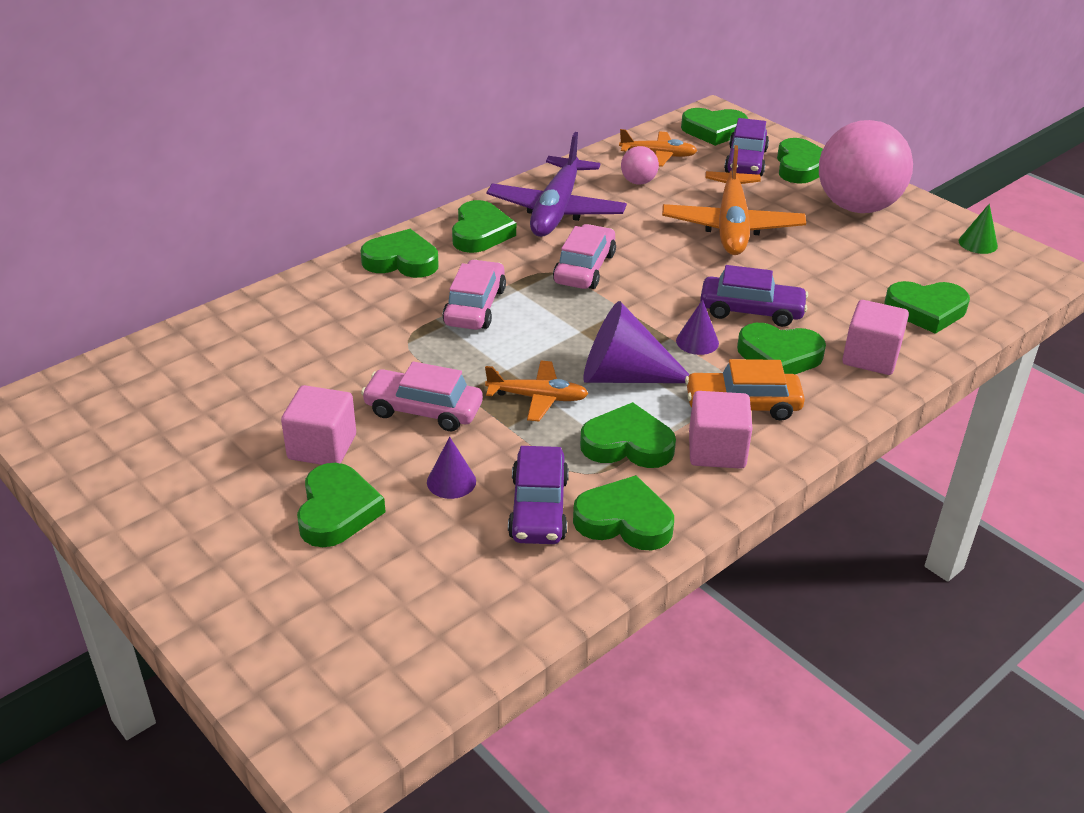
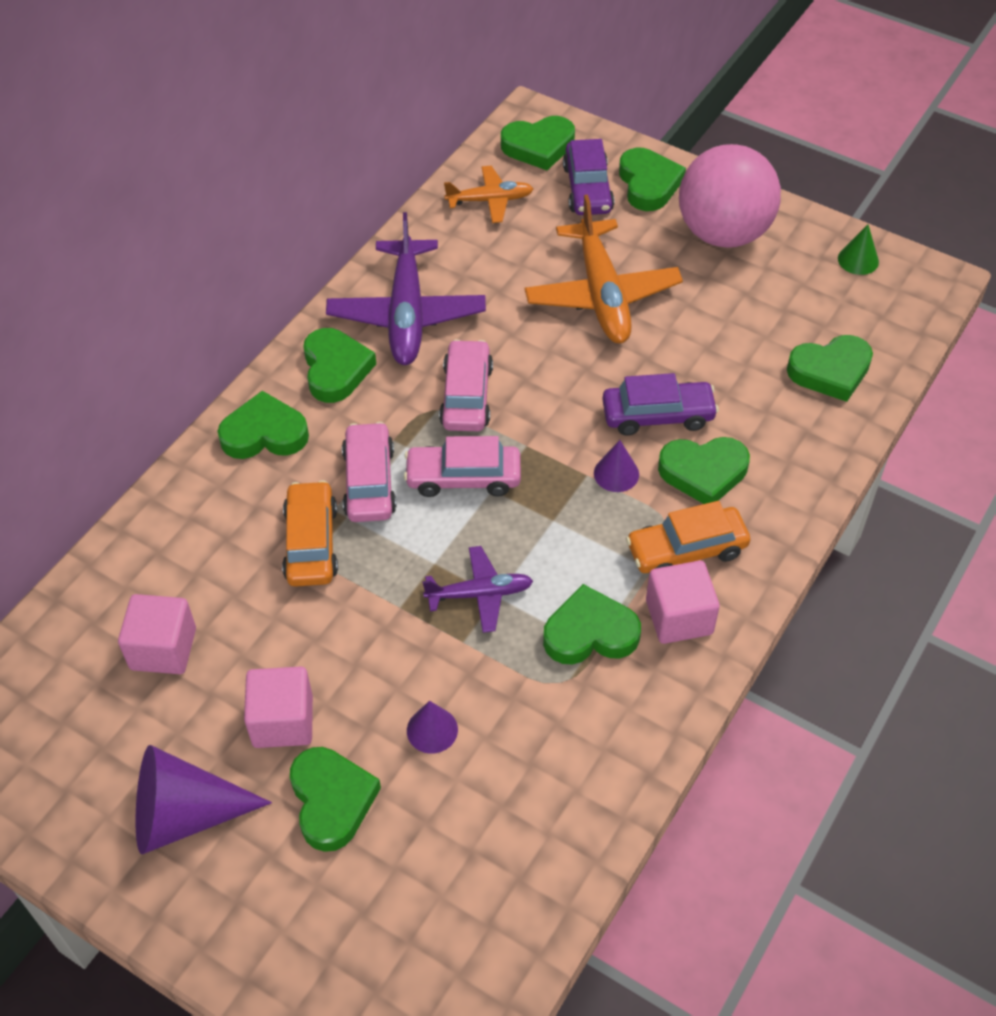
camera: 15 degrees left, 15 degrees up
pink car [361,361,483,431] -> pink car moved to [404,436,521,497]
orange plane [485,361,589,422] -> purple plane [422,546,533,633]
purple car [508,446,569,544] -> none
green heart [573,475,674,550] -> none
purple cone [583,301,690,383] -> purple cone moved to [136,745,272,854]
pink ball [621,146,659,185] -> none
pink cube [842,300,909,375] -> pink cube moved to [118,594,196,674]
none -> orange car [282,480,338,587]

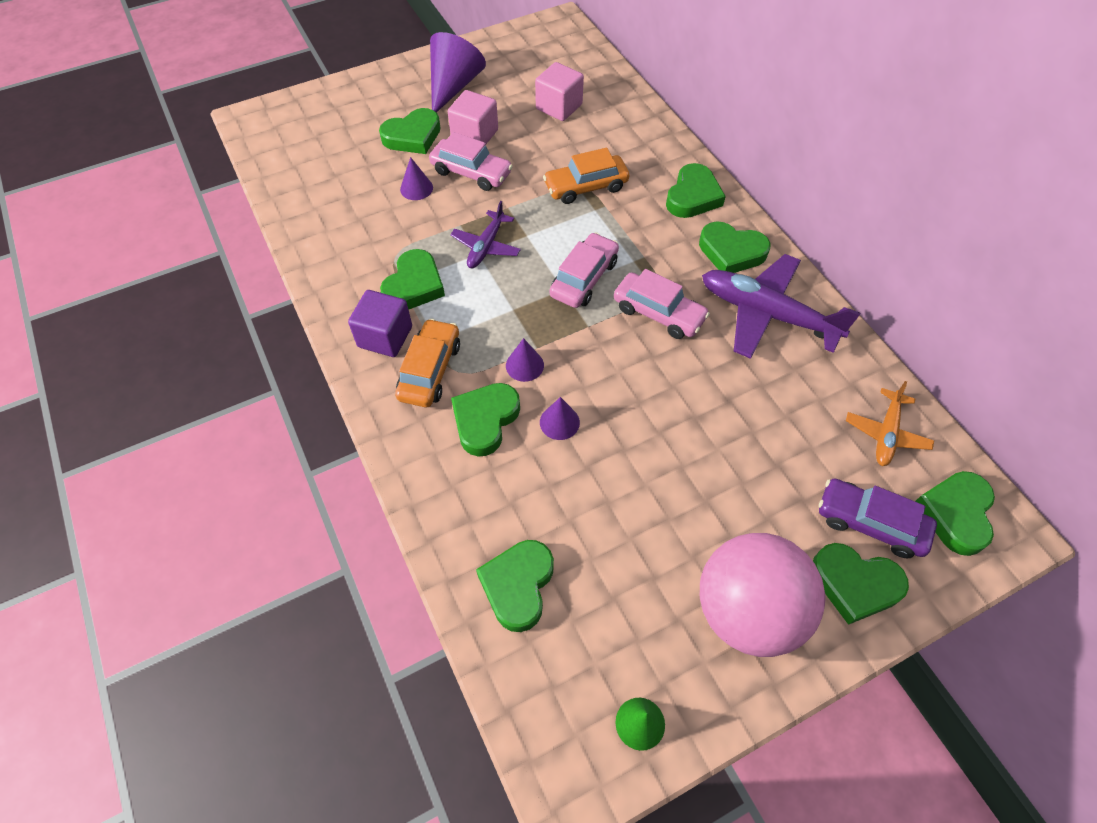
camera: 120 degrees right, 5 degrees up
orange car [282,480,338,587] -> orange car turned 135 degrees clockwise [543,148,630,204]
green heart [290,747,381,852] -> green heart turned 45 degrees counterclockwise [379,108,441,154]
pink car [342,422,397,522] -> pink car moved to [429,132,513,191]
orange plane [525,195,683,343] -> none
purple car [602,373,719,436] -> purple cone [540,397,580,440]
pink cube [646,561,720,644] -> purple cube [348,290,412,357]

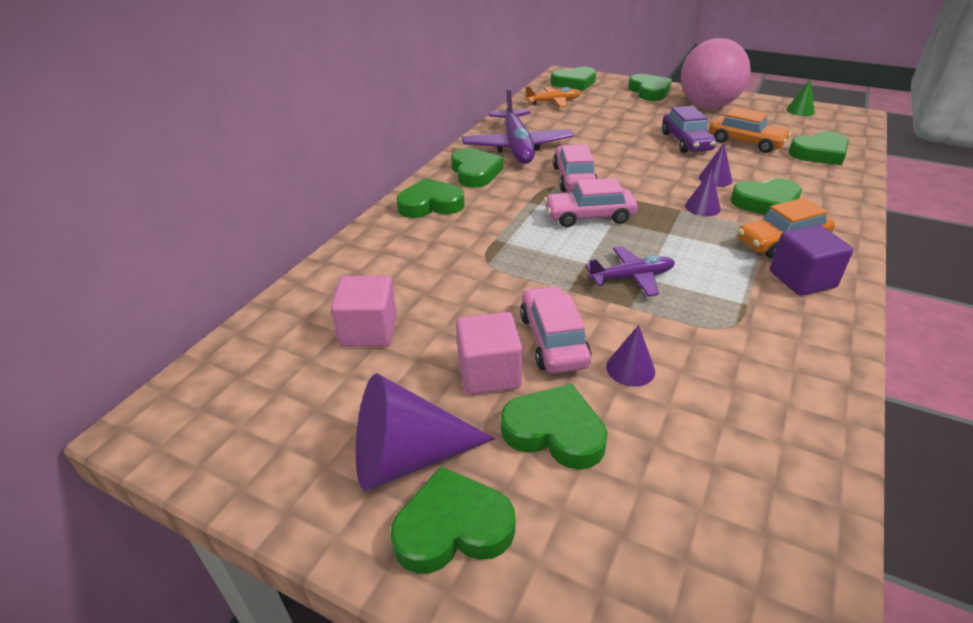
camera: 125 degrees left, 20 degrees down
green heart [380,249,445,310] -> green heart moved to [390,466,515,574]
orange car [543,148,630,204] -> orange car moved to [709,107,791,153]
purple car [819,478,937,558] -> purple car moved to [662,106,717,153]

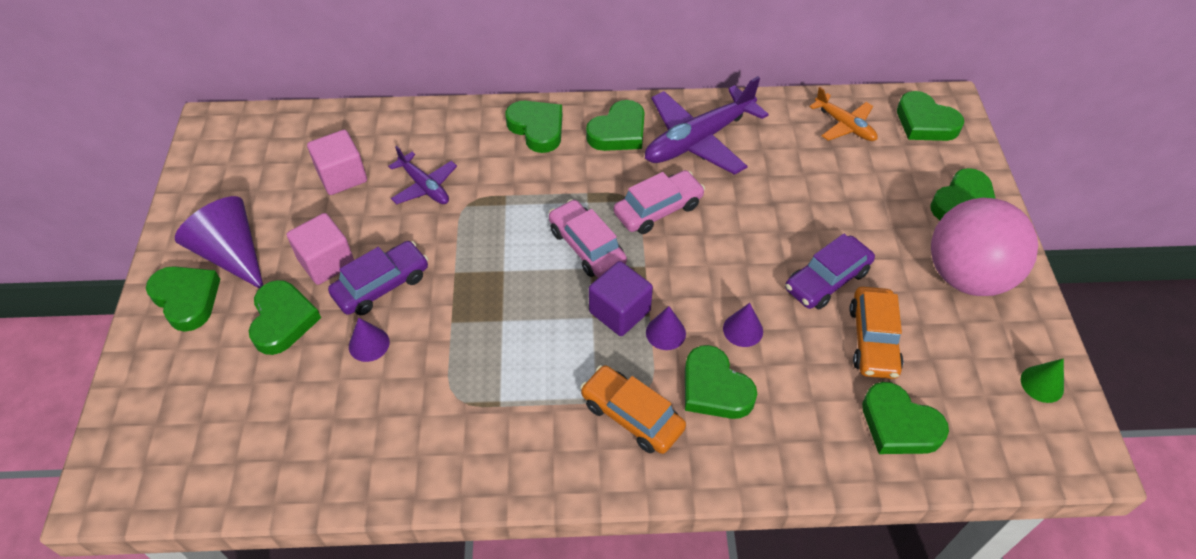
camera: 60 degrees right, 15 degrees up
pink car [520,286,592,373] -> purple car [328,241,428,315]
purple plane [586,246,675,297] -> purple plane moved to [388,146,457,205]
purple cube [770,225,853,296] -> purple cube moved to [589,261,653,336]

